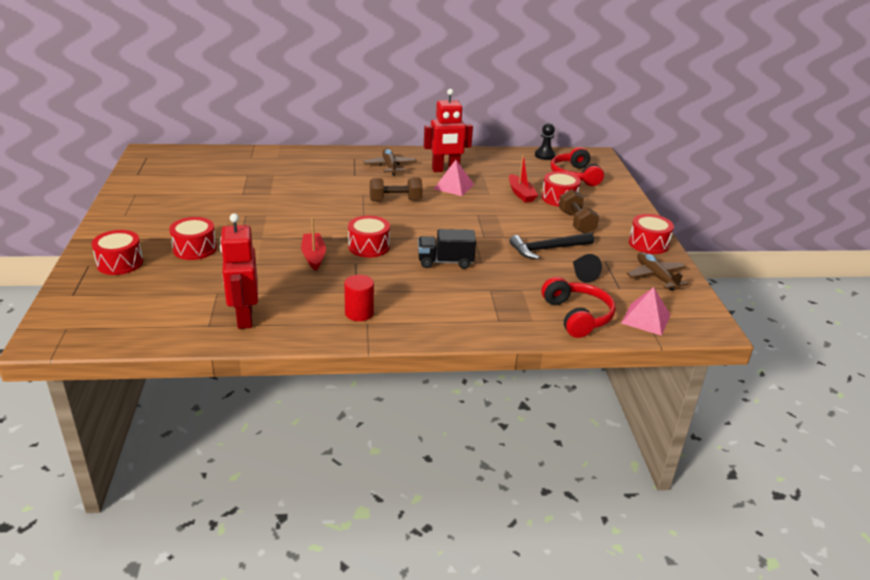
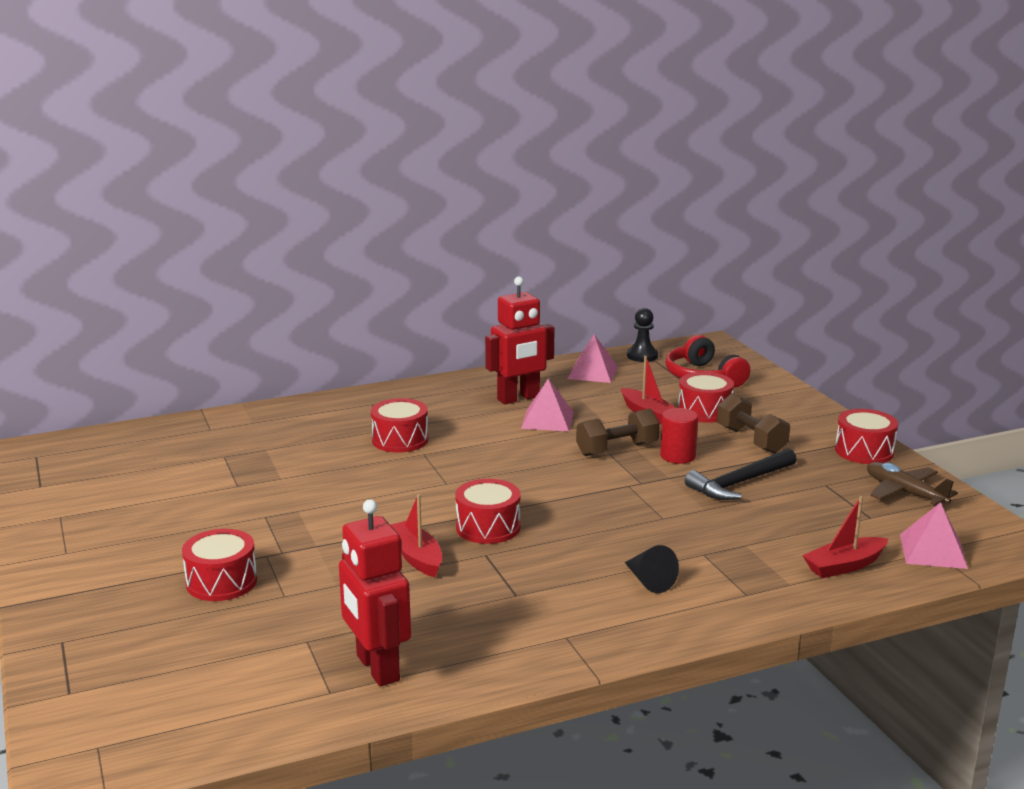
camera: 15 degrees left, 10 degrees down
red drum [92,230,143,275] -> red drum moved to [371,398,428,453]
red cylinder [344,275,374,321] -> red cylinder moved to [660,408,698,464]
brown plane [363,148,416,176] -> none
brown dumbbell [370,177,423,201] -> brown dumbbell moved to [576,408,660,456]
black truck [418,229,476,269] -> none
red headphones [542,277,616,338] -> red boat [802,496,888,578]
black cone [573,254,602,283] -> black cone moved to [625,545,679,593]
none -> pink pyramid [567,334,618,383]

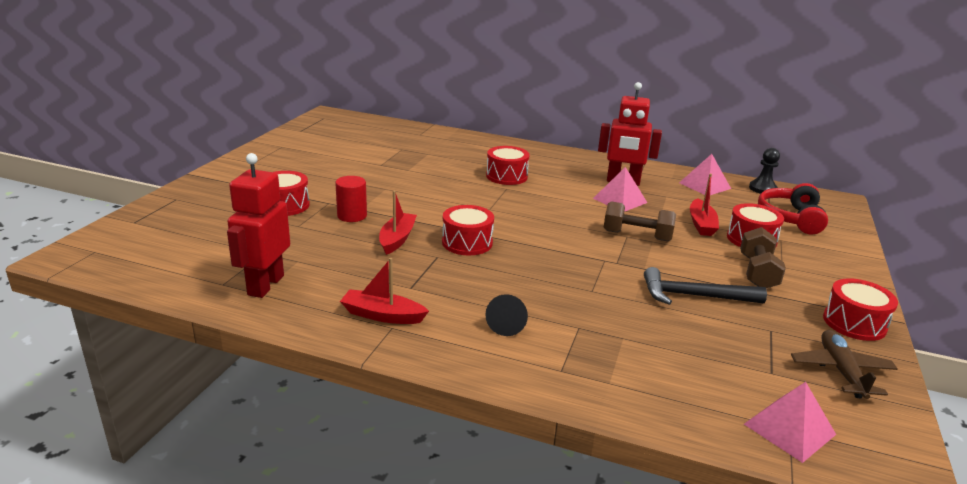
camera: 40 degrees right, 5 degrees up
red cylinder [660,408,698,464] -> red cylinder moved to [335,176,367,222]
red boat [802,496,888,578] -> red boat moved to [340,258,429,324]

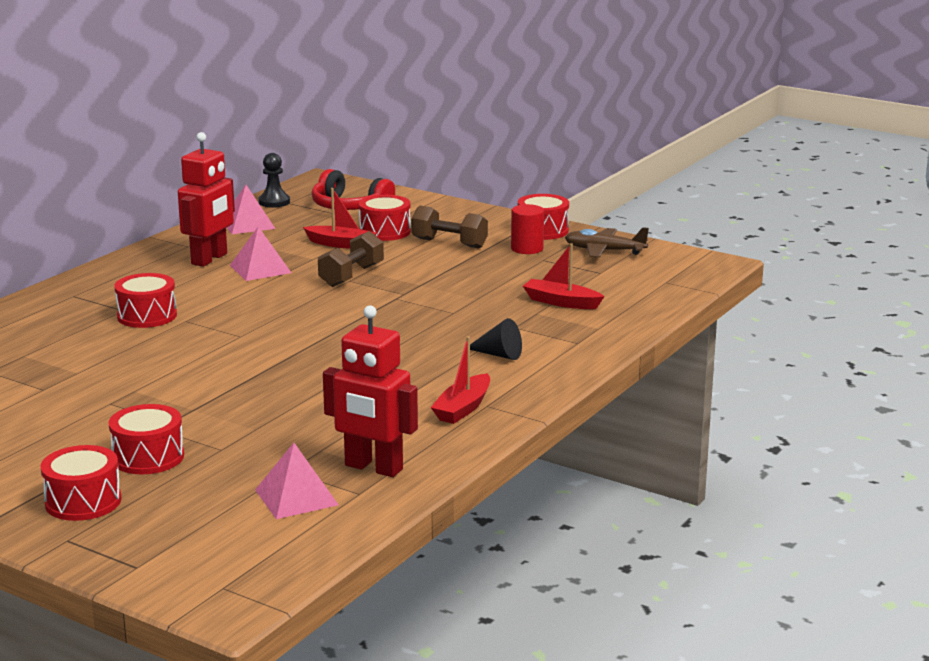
camera: 75 degrees left, 5 degrees down
red cylinder [335,176,367,222] -> red cylinder moved to [511,204,544,254]
red boat [379,191,417,255] -> red boat moved to [523,243,605,309]
red drum [442,205,494,255] -> red drum moved to [40,445,122,521]
black hammer [644,267,767,305] -> none
pink pyramid [744,382,836,463] -> pink pyramid moved to [255,443,338,519]

